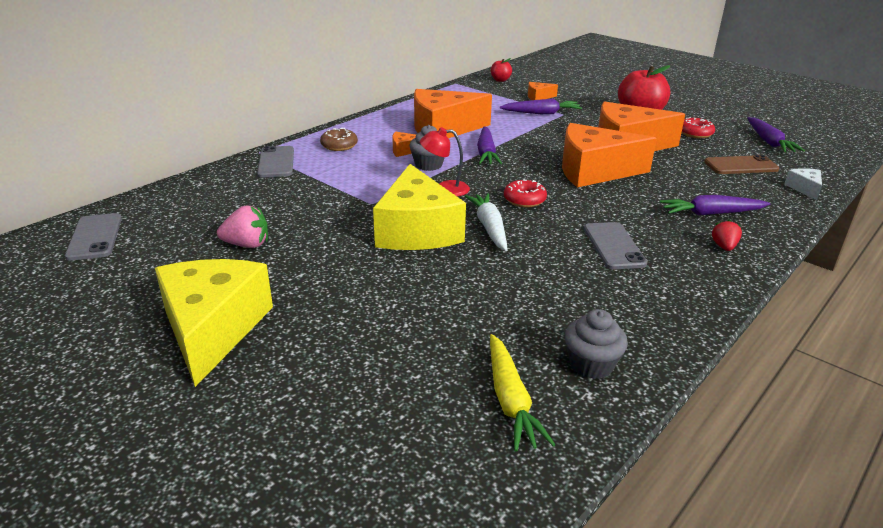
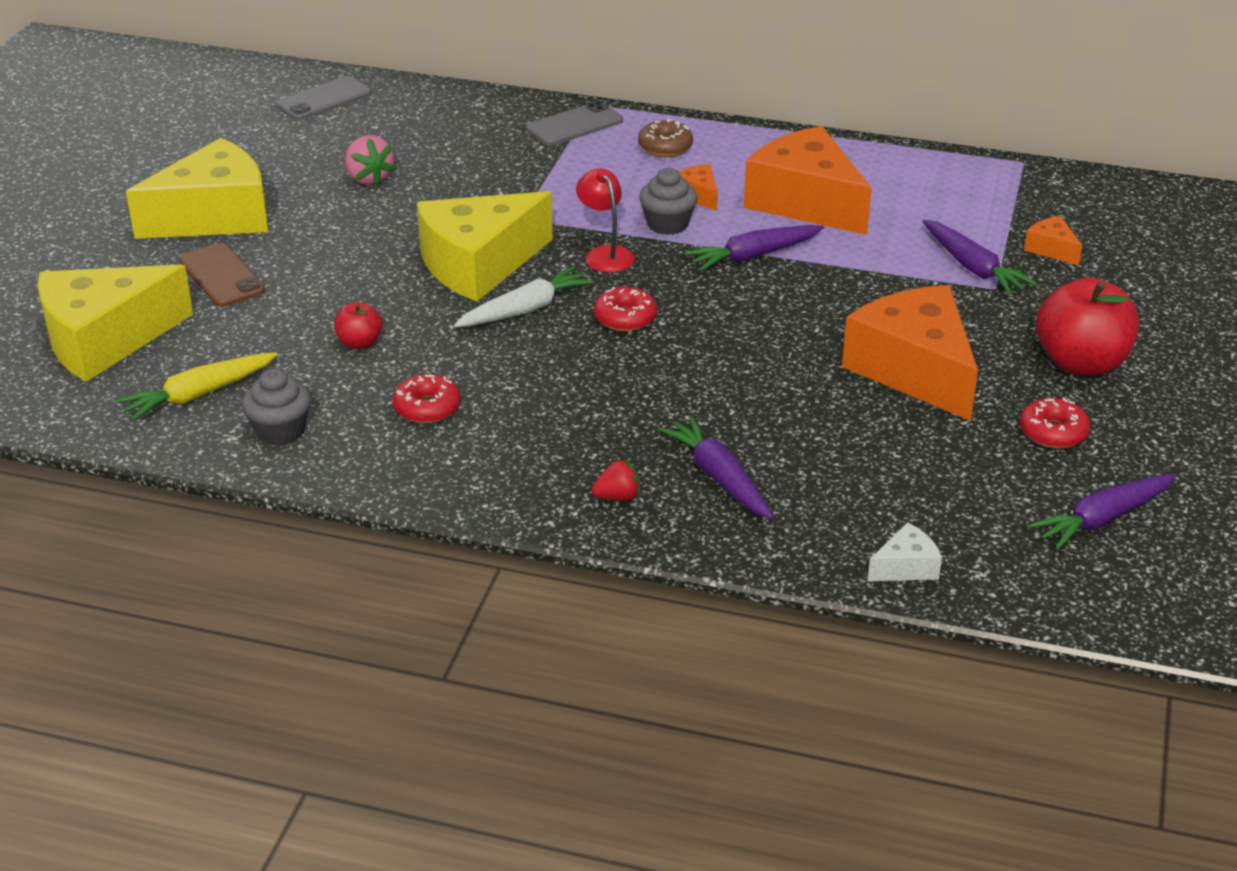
camera: 65 degrees right, 5 degrees up
red apple [490,58,512,82] -> red apple moved to [334,302,383,349]
orange cheese [562,123,657,187] -> none
grey phone [584,222,647,269] -> none
brown phone [704,155,779,174] -> brown phone moved to [179,243,265,307]
none -> yellow cheese [38,264,193,382]
none -> red donut [393,374,461,424]

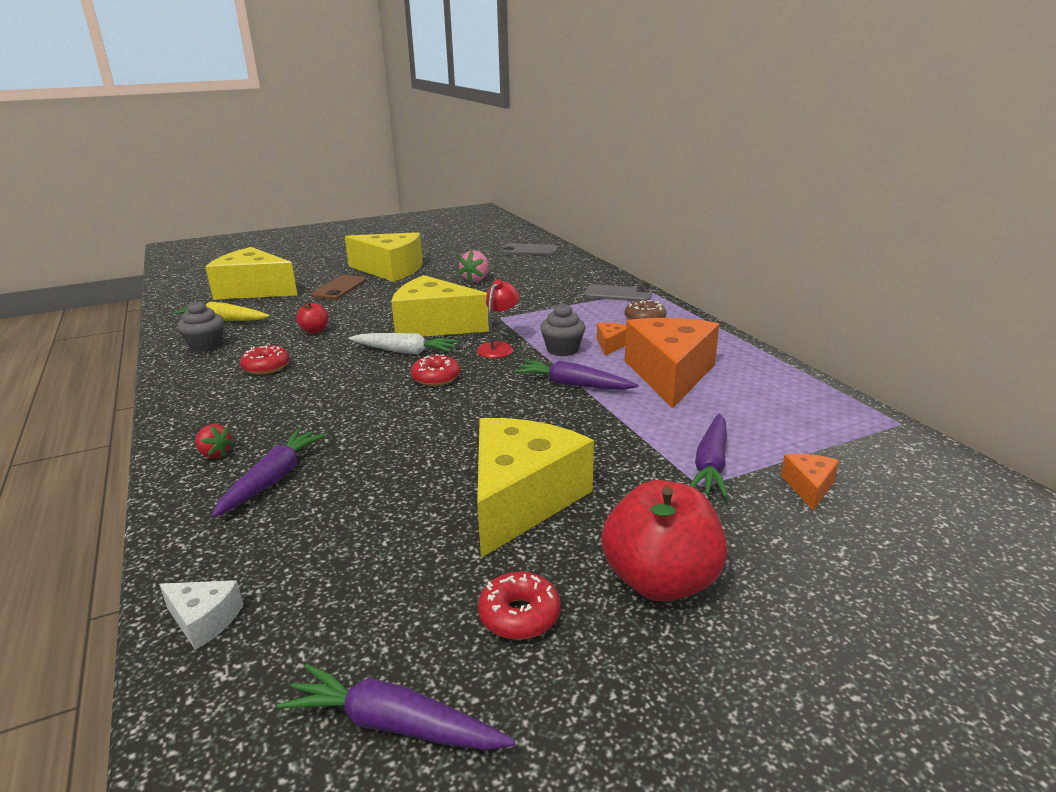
camera: 50 degrees right, 10 degrees down
orange cheese [842,285,978,421] -> yellow cheese [477,418,594,558]

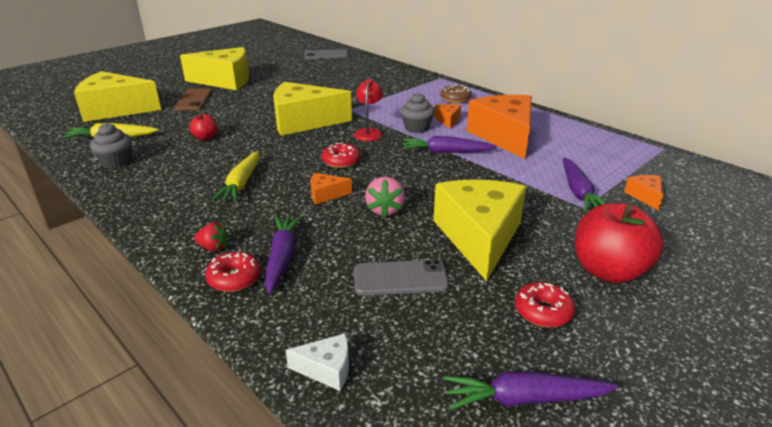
camera: 20 degrees left, 5 degrees up
red donut [240,346,290,374] -> red donut moved to [205,252,261,292]
white carrot [348,333,458,354] -> none
pink strawberry [458,251,489,282] -> pink strawberry moved to [365,176,405,218]
grey phone [584,284,652,301] -> grey phone moved to [354,259,449,296]
none -> yellow carrot [211,151,259,202]
none -> orange cheese [311,173,352,204]

